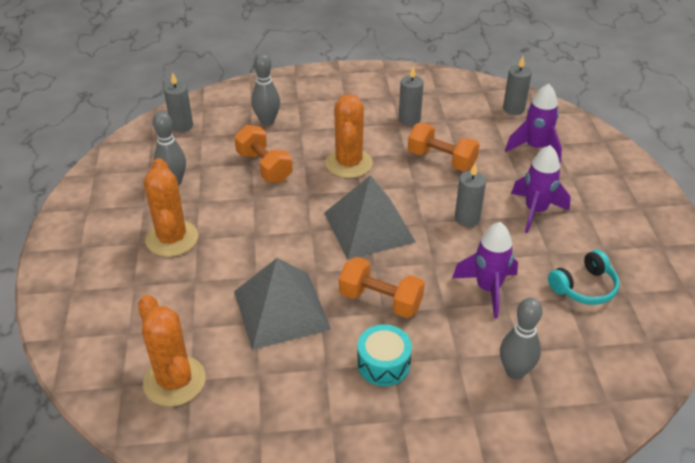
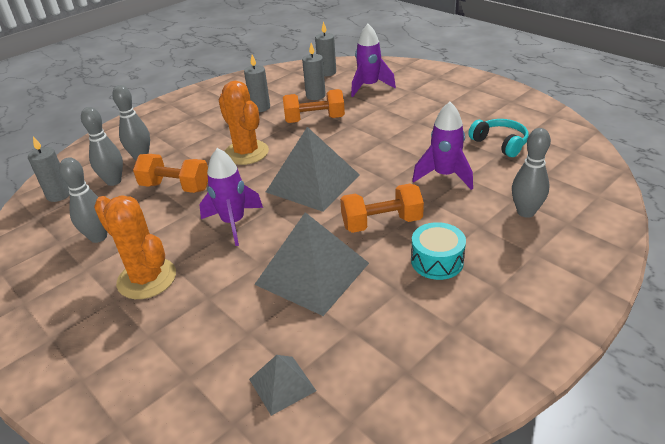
camera: 35 degrees left, 5 degrees down
orange cactus [138,295,206,407] -> grey pyramid [249,355,316,416]
grey candle [455,163,486,227] -> grey candle moved to [302,43,326,100]
purple rocket [511,145,571,233] -> purple rocket moved to [199,148,263,246]
turquoise headphones [548,250,620,305] -> turquoise headphones turned 60 degrees counterclockwise [468,119,529,157]
none -> grey bowling pin [81,107,123,186]

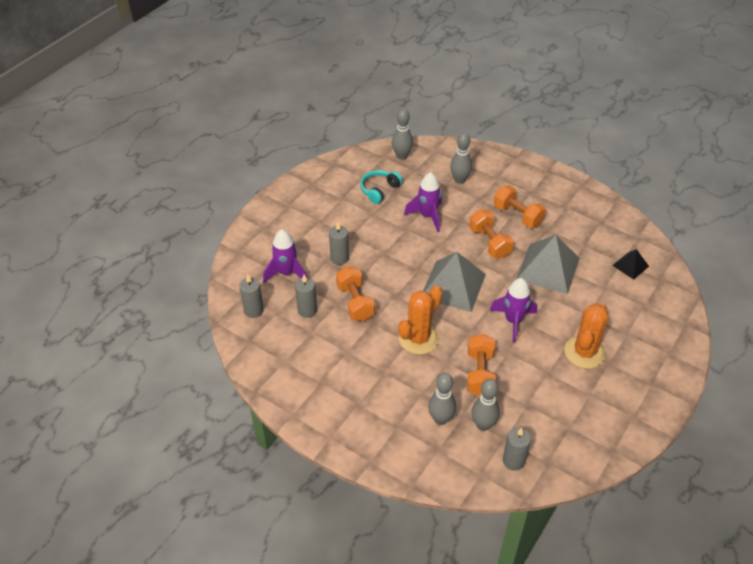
camera: 105 degrees left, 10 degrees up
grey bowling pin [59,157,107,243] -> grey bowling pin moved to [392,109,413,160]
grey candle [244,55,270,112] -> grey candle moved to [329,222,349,265]
grey pyramid [249,355,316,416] -> black pyramid [612,249,649,280]
turquoise drum [411,222,466,280] -> orange dumbbell [494,185,546,228]

